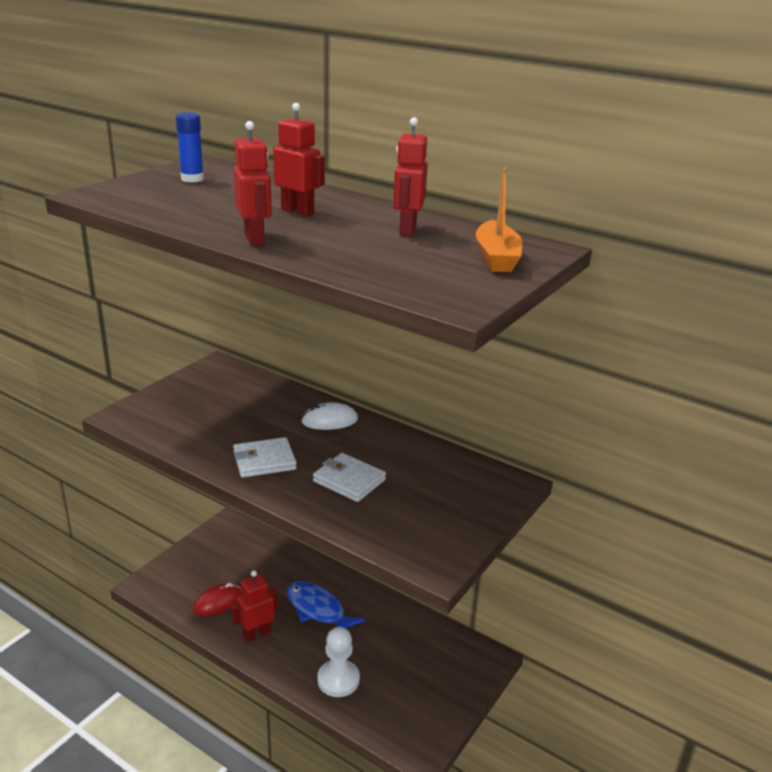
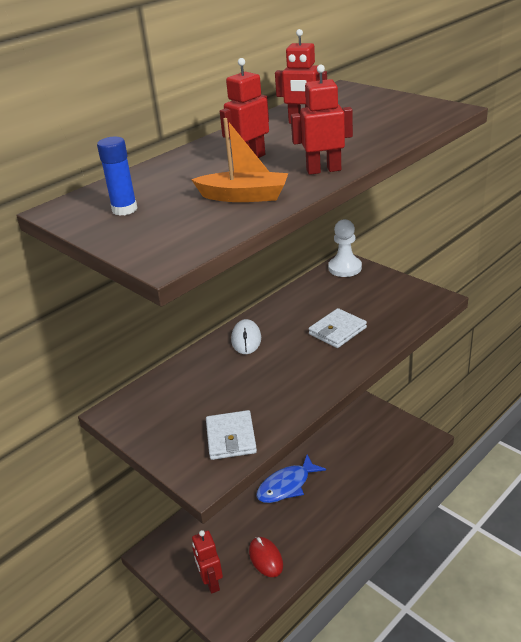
camera: 75 degrees left, 5 degrees up
red robot [231,570,278,642] -> red robot moved to [192,530,223,594]
white wallet [233,437,297,478] -> white wallet moved to [206,410,257,460]
white pawn [317,627,360,697] -> white pawn moved to [328,219,362,277]
orange boat [476,168,522,272] -> orange boat moved to [191,118,288,202]

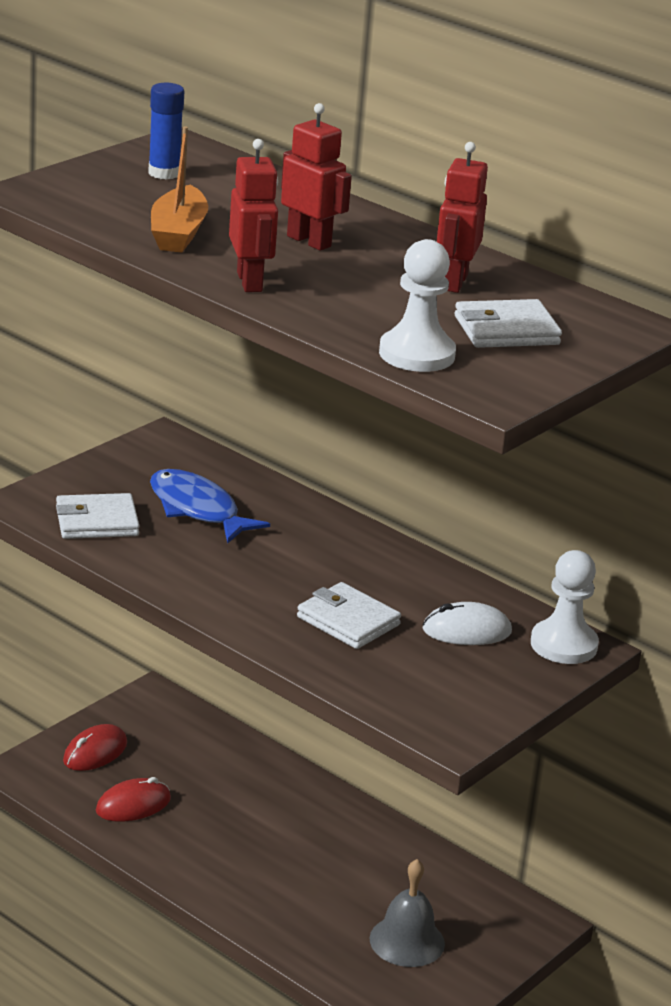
camera: 80 degrees right, 5 degrees down
red robot [192,530,223,594] -> red mouse [63,724,127,771]
white mouse [231,319,261,354] -> white mouse moved to [422,602,512,645]
blue fish [256,454,326,503] -> blue fish moved to [150,469,270,544]
none -> grey bell [369,859,445,967]
none -> white pawn [379,239,456,372]
none -> white wallet [455,299,562,348]

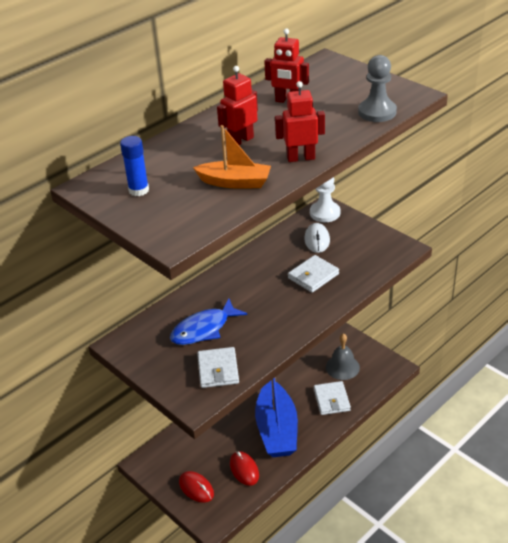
camera: 80 degrees left, 10 degrees up
white pawn [379,239,456,372] -> grey pawn [358,55,397,122]
white wallet [455,299,562,348] -> white wallet moved to [314,381,351,415]
none -> blue boat [255,378,298,457]

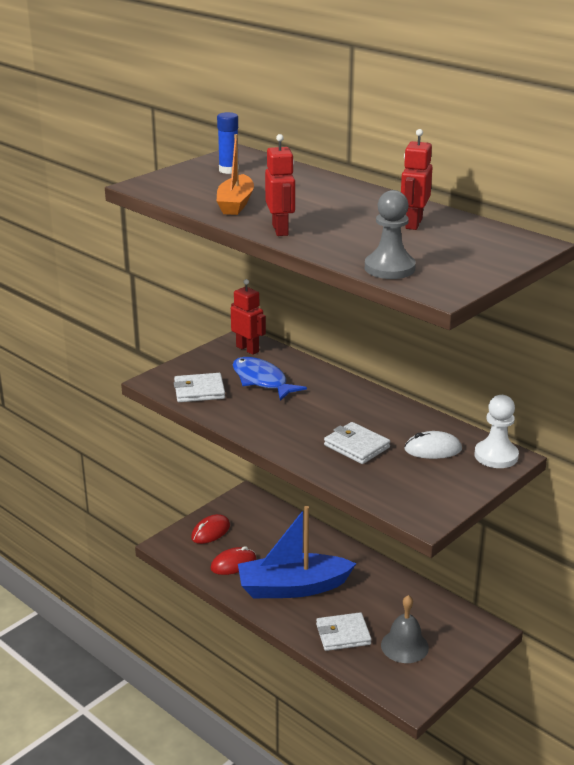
camera: 85 degrees right, 10 degrees down
red robot [217,66,258,145] -> red robot moved to [231,279,266,355]

